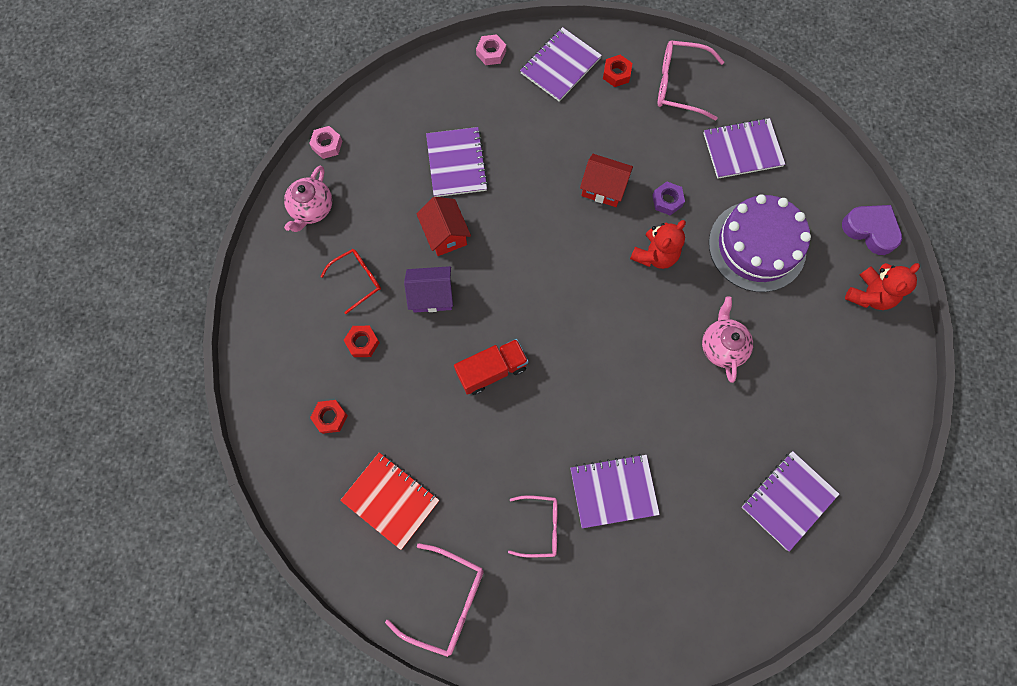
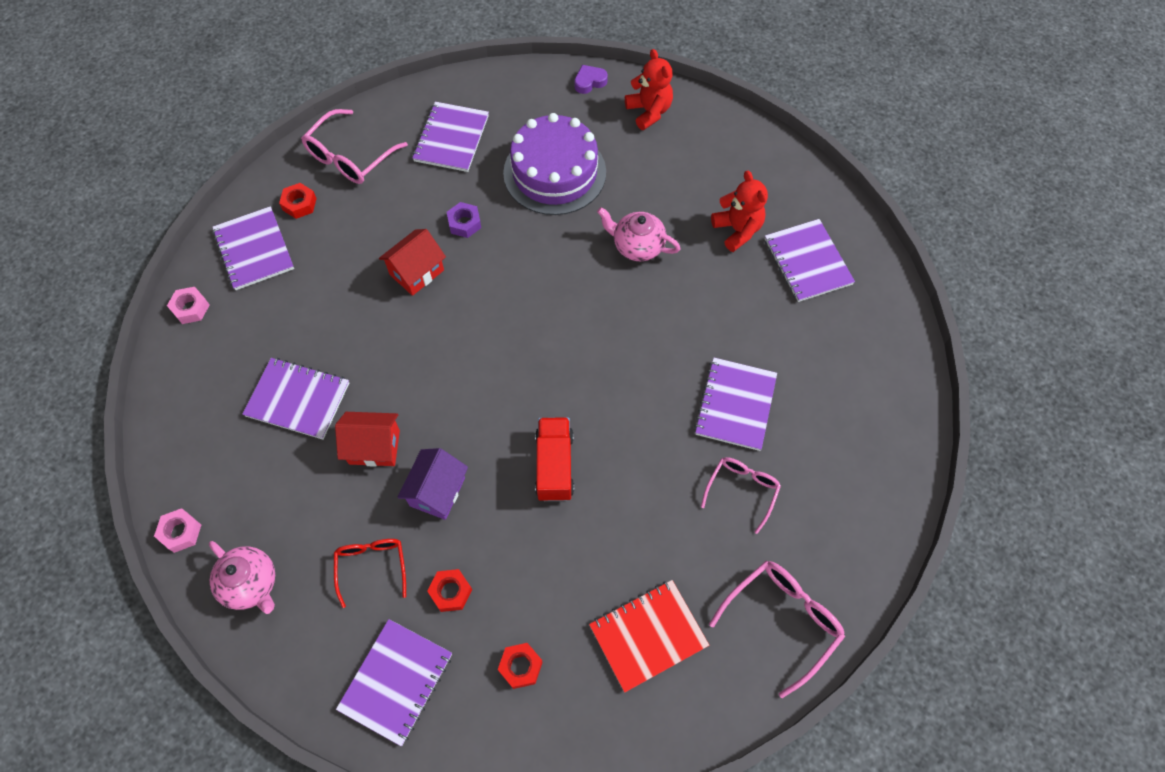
camera: 65 degrees left, 10 degrees down
red teddy bear [630,220,686,269] -> red teddy bear moved to [711,171,768,252]
purple heart [842,205,902,255] -> purple heart [574,65,608,94], size x0.61
none -> purple notebook [336,619,452,746]

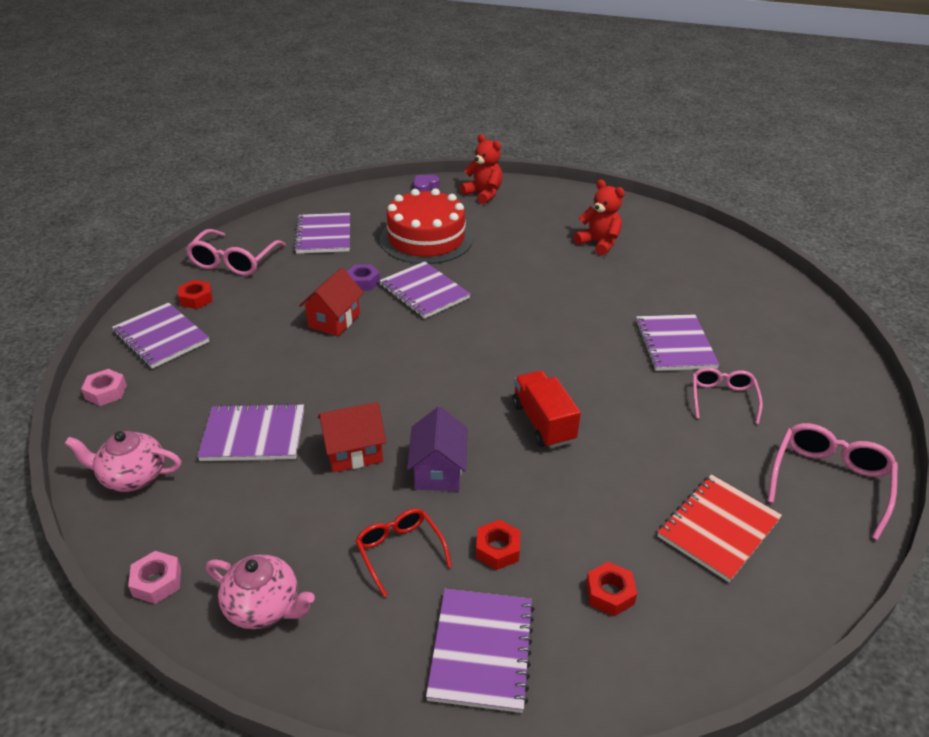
camera: 20 degrees left, 25 degrees down
purple cake [503,113,606,215] -> red cake [380,188,473,264]
pink teapot [597,207,681,261] -> pink teapot moved to [64,431,182,492]
purple notebook [765,219,855,302] -> purple notebook moved to [379,261,470,319]

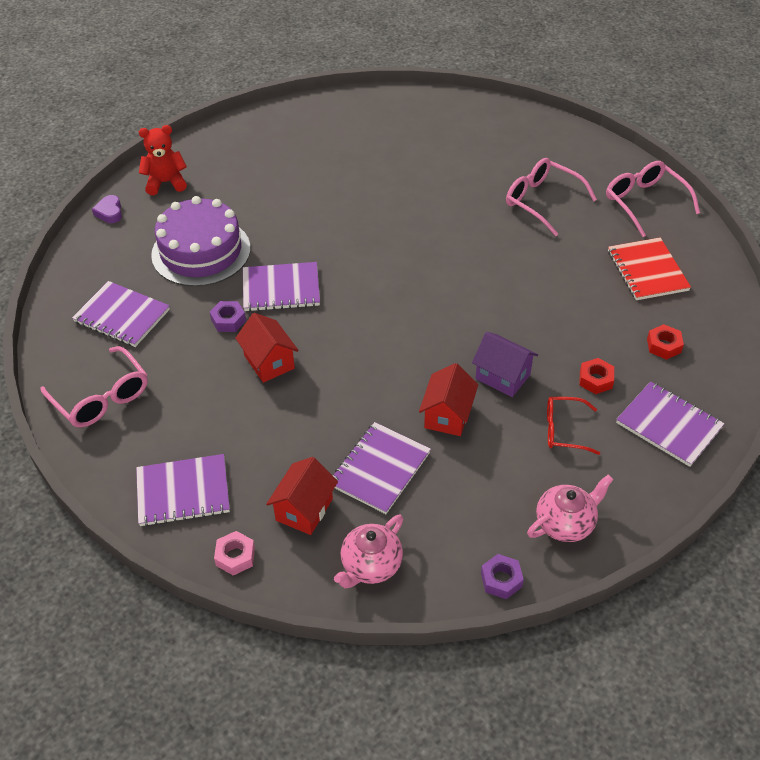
camera: 55 degrees left, 10 degrees up
pink nut [128,551,181,604] -> purple nut [481,554,524,599]
red nut [178,280,212,309] -> none
red cake [380,188,473,264] -> purple cake [151,196,250,287]
red truck [512,371,581,448] -> none
red teddy bear [574,180,625,256] -> none
purple notebook [635,314,720,371] -> none
pink glasses [693,368,763,424] -> pink glasses [506,158,597,236], size x1.51
none -> red house [266,457,338,535]

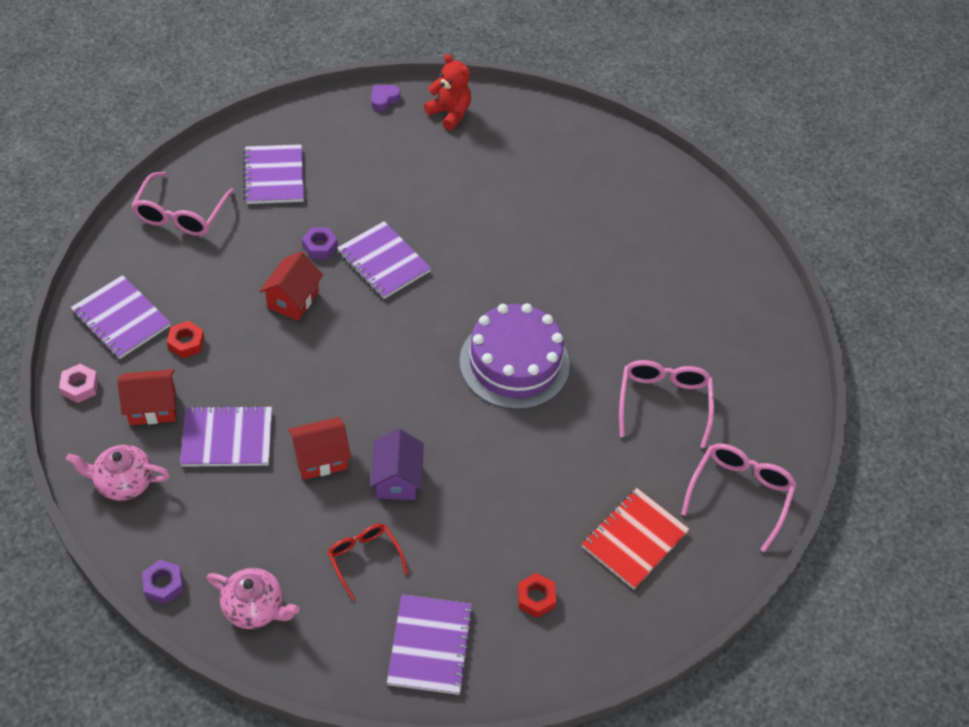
camera: 50 degrees right, 5 degrees up
purple cake [151,196,250,287] -> purple cake moved to [459,303,570,410]
red nut [579,358,614,394] -> red nut moved to [167,321,205,358]

